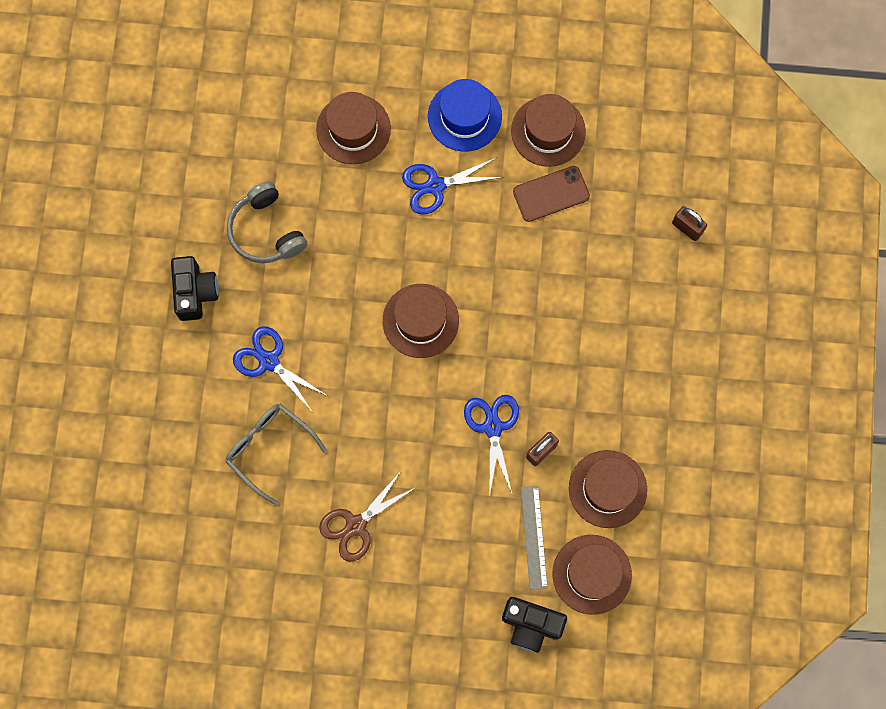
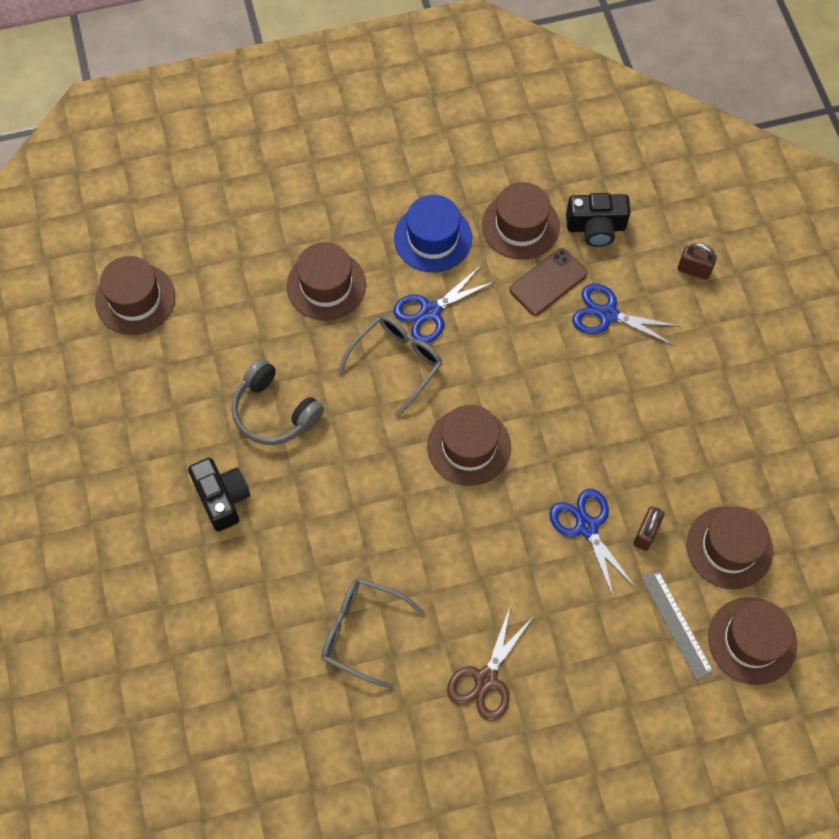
camera: 20 degrees left, 10 degrees down
blue scissors [233,326,328,411] -> blue scissors moved to [572,284,681,346]
black camera [502,597,567,653] -> black camera moved to [566,193,631,247]
none -> brown hat [95,256,175,335]
none -> grey glasses [338,315,443,417]

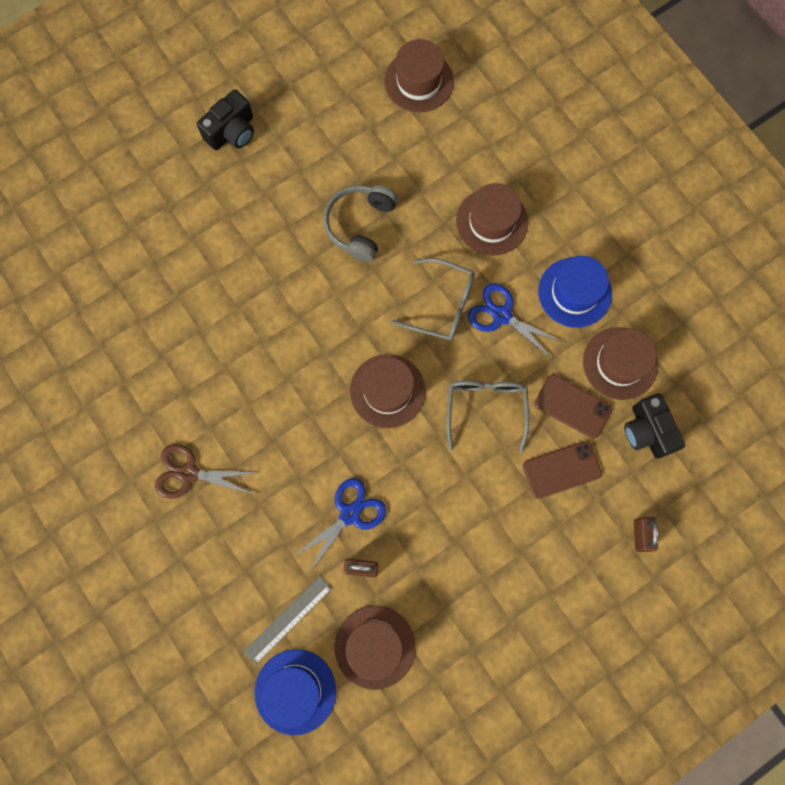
camera: 70 degrees right, 10 degrees up
black camera [188,458,250,532] -> black camera moved to [197,89,254,150]
grey glasses [321,578,424,689] -> grey glasses moved to [446,380,529,453]
blue scissors [572,284,681,346] -> brown phone [523,441,602,499]
brown hat [708,597,797,685] -> blue hat [254,649,336,735]

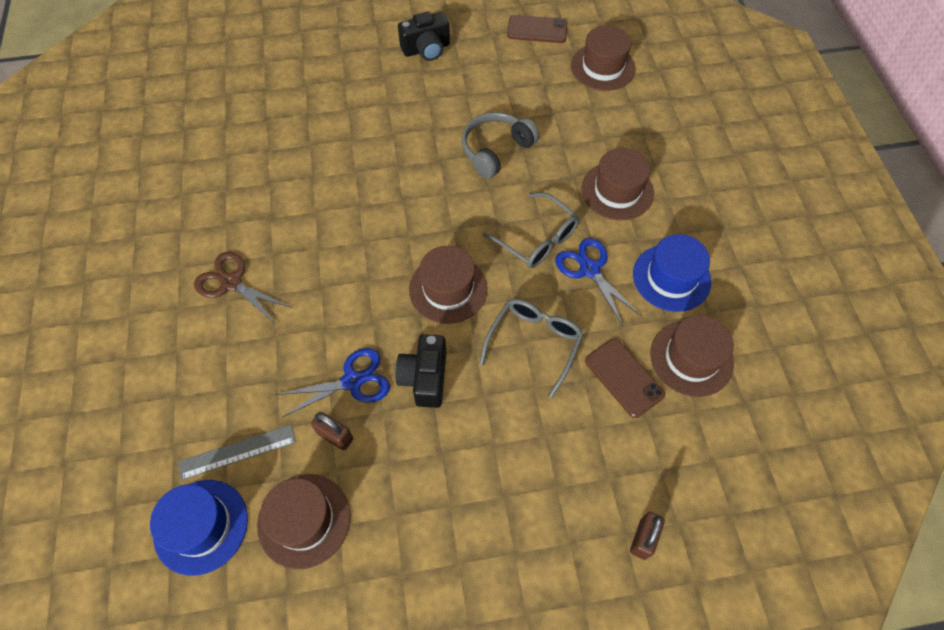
camera: 25 degrees right, 15 degrees down
brown phone [523,441,602,499] -> brown phone moved to [507,15,567,43]
black camera [624,393,685,459] -> black camera moved to [395,334,446,408]

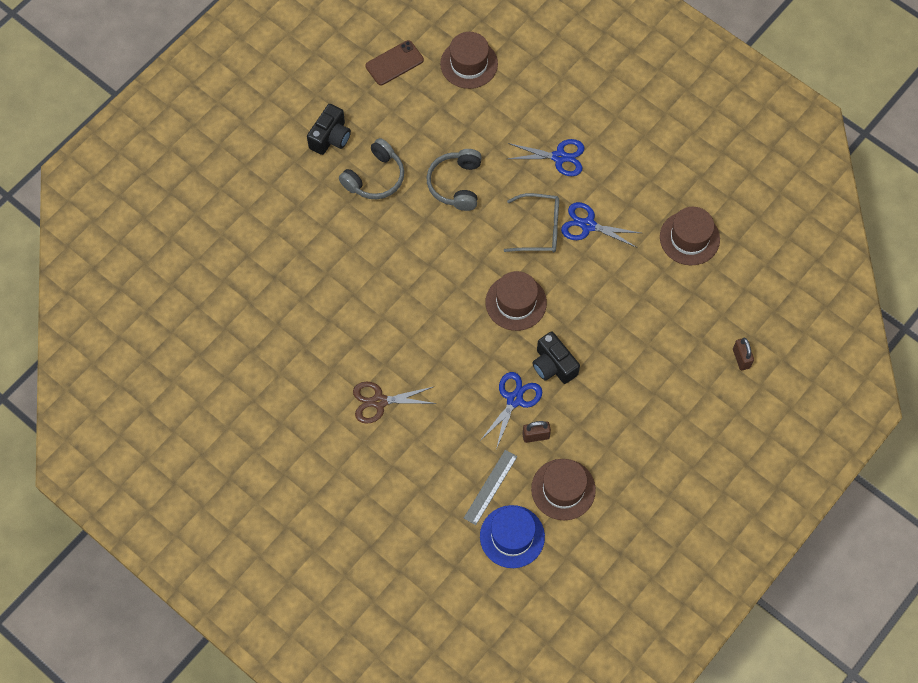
camera: 40 degrees left, 5 degrees up
grey glasses [479,299,584,398] -> none
brown hat [581,148,654,220] -> blue scissors [508,139,584,176]
brown phone [585,339,665,418] -> none
blue hat [633,234,711,312] -> none
none -> grey headphones [339,138,404,199]

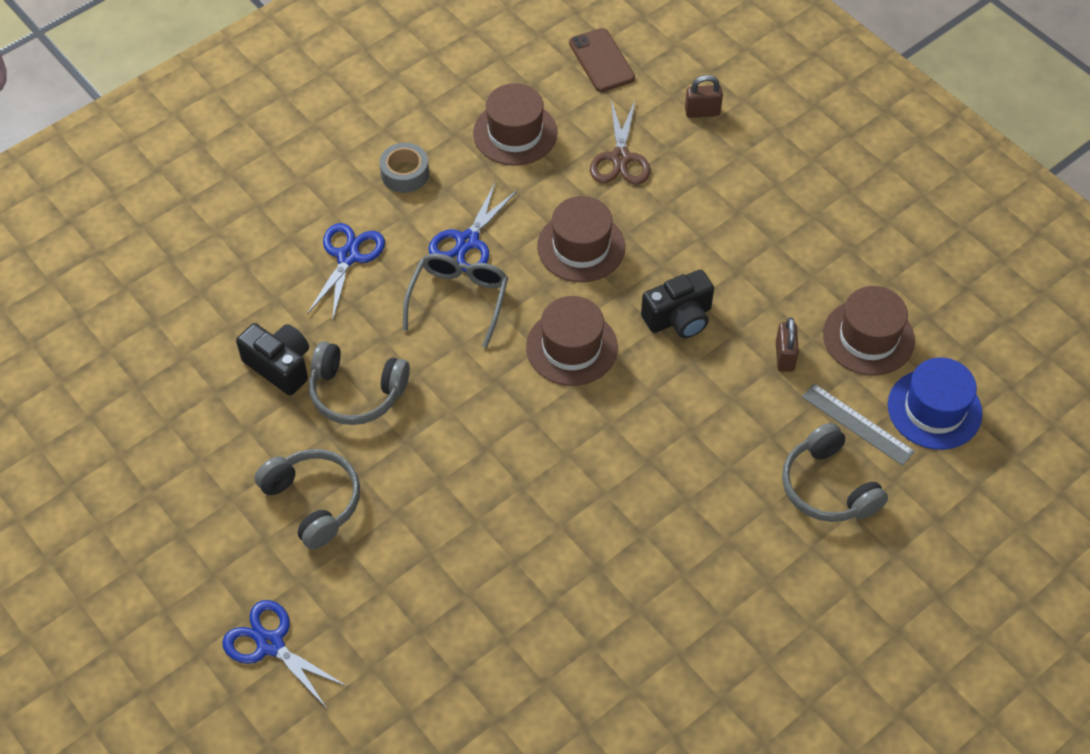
camera: 80 degrees left, 10 degrees down
black camera [307,104,351,155] -> black camera moved to [236,323,309,395]
brown scissors [353,382,437,424] -> brown scissors moved to [590,99,651,185]
brown phone [365,40,424,85] -> brown phone moved to [569,28,635,92]
brown hat [440,32,498,89] -> brown hat moved to [537,196,625,282]
blue scissors [480,372,542,449] -> blue scissors moved to [222,600,348,709]
none -> grey tape [380,143,429,193]
none -> grey headphones [782,423,888,522]

